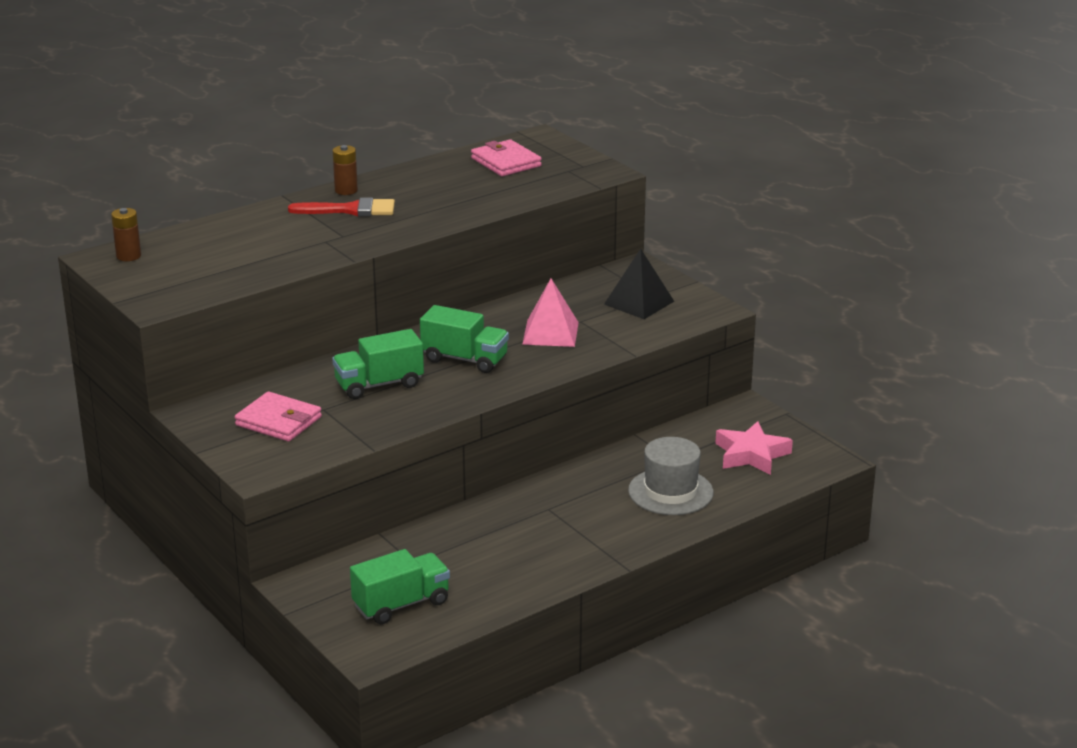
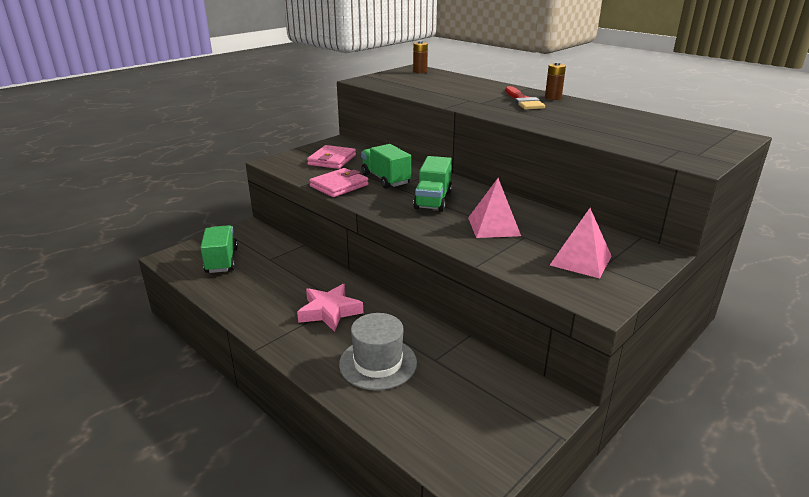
camera: 80 degrees right, 0 degrees up
green truck [350,549,450,624] -> green truck turned 150 degrees counterclockwise [200,225,238,273]
pink wallet [471,140,542,176] -> pink wallet moved to [309,168,369,197]
black pyramid [604,249,674,319] -> pink pyramid [550,208,611,279]
pink star [715,421,793,475] -> pink star moved to [297,284,363,332]

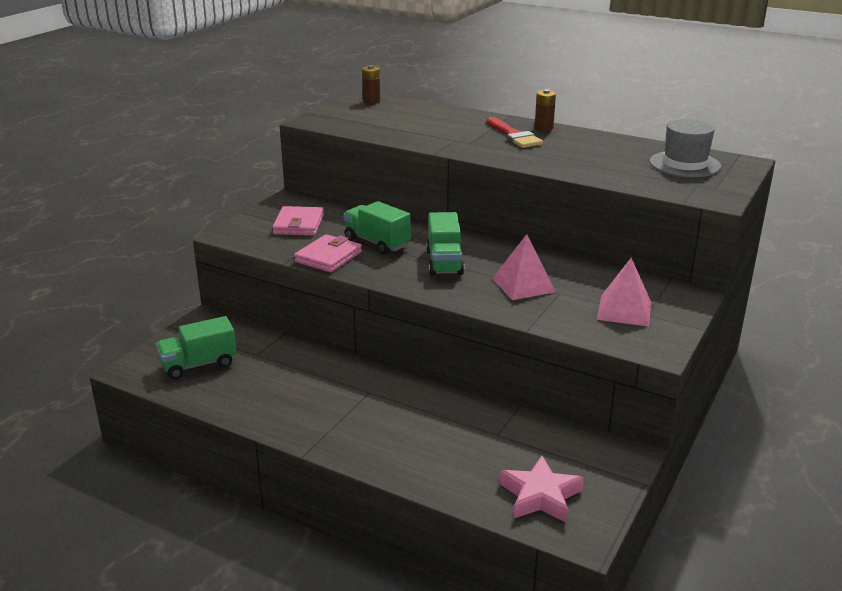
camera: 15 degrees left, 0 degrees up
green truck [200,225,238,273] -> green truck turned 90 degrees counterclockwise [156,316,237,379]
pink star [297,284,363,332] -> pink star moved to [500,456,584,523]
grey hat [339,313,417,390] -> grey hat moved to [650,119,721,177]

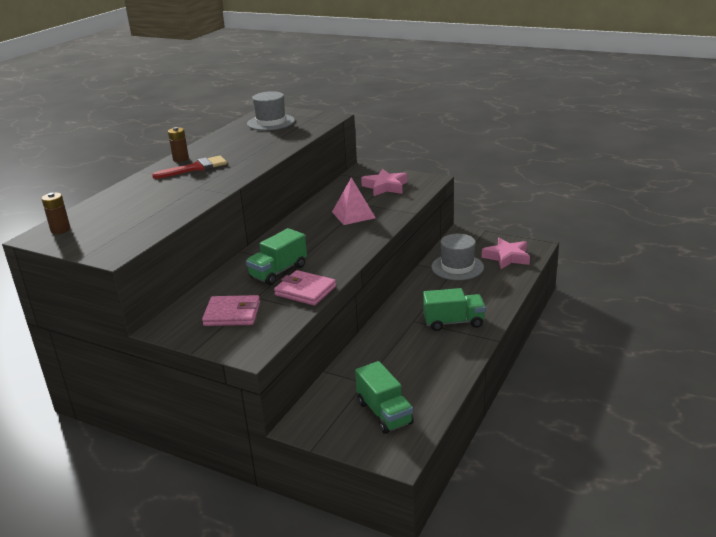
camera: 90 degrees left, 0 degrees up
green truck [426,212,464,276] -> green truck moved to [423,288,486,331]
pink pyramid [597,258,651,326] -> pink star [361,169,407,196]
none -> grey hat [431,234,484,280]

